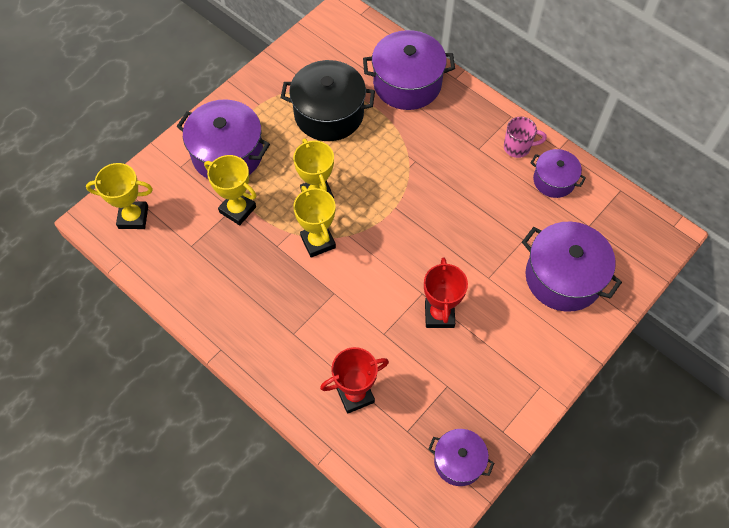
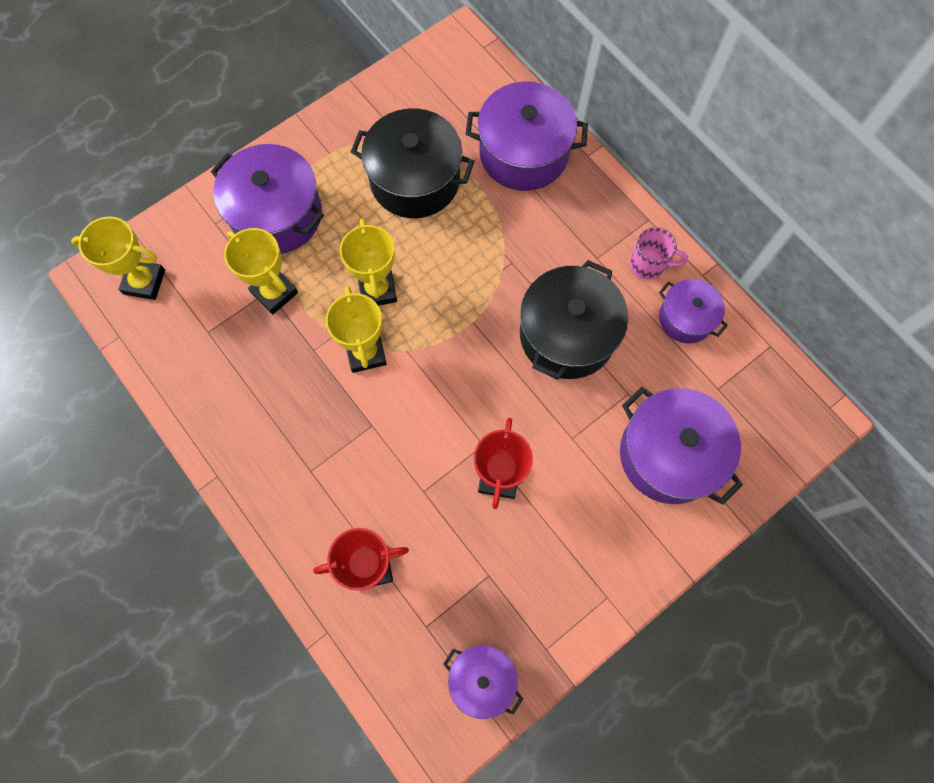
camera: 10 degrees right, 10 degrees up
none -> black pot [520,260,628,380]

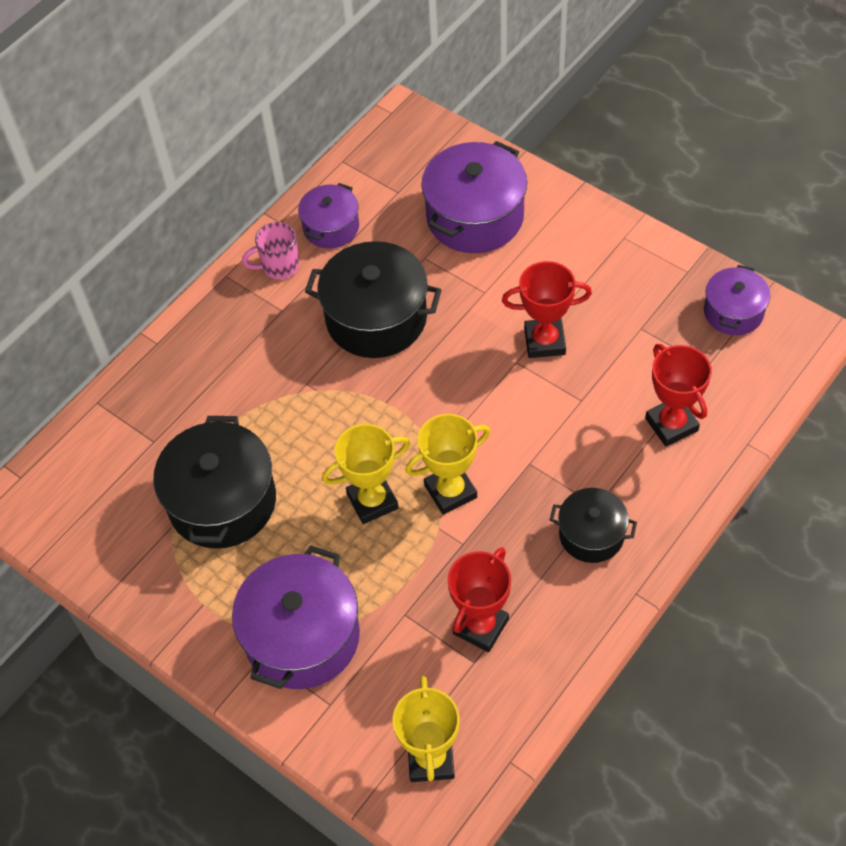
camera: 100 degrees left, 15 degrees down
yellow trophy [224,228,298,314] -> none
purple pot [466,82,588,191] -> none
pink mug [630,227,688,280] -> pink mug turned 105 degrees counterclockwise [242,222,299,279]
none -> red trophy [448,547,511,652]
none -> black pot [550,488,637,563]

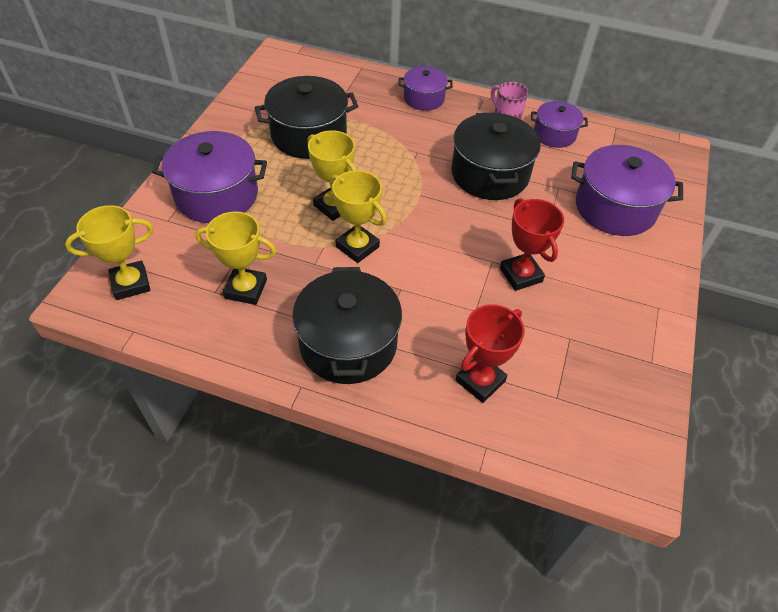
camera: 65 degrees right, 5 degrees down
red trophy [448,547,511,652] -> yellow trophy [196,211,276,305]
black pot [550,488,637,563] -> black pot [292,267,402,384], size x1.72
purple pot [704,265,770,335] -> purple pot moved to [398,66,453,111]

